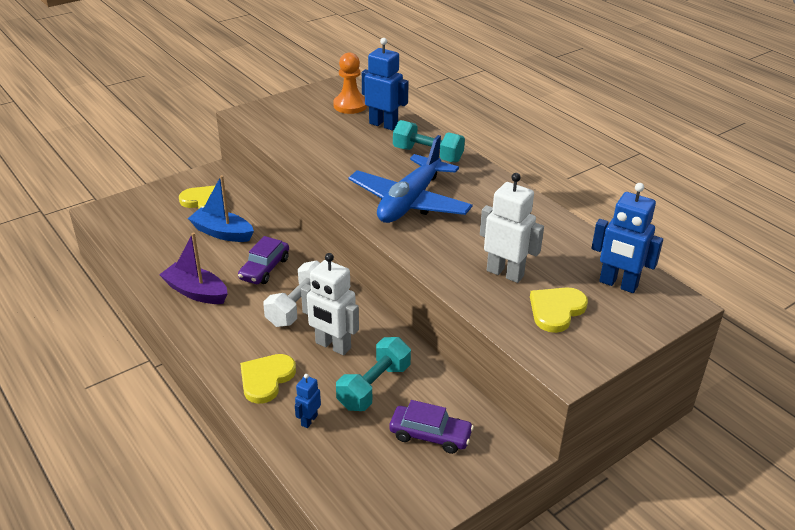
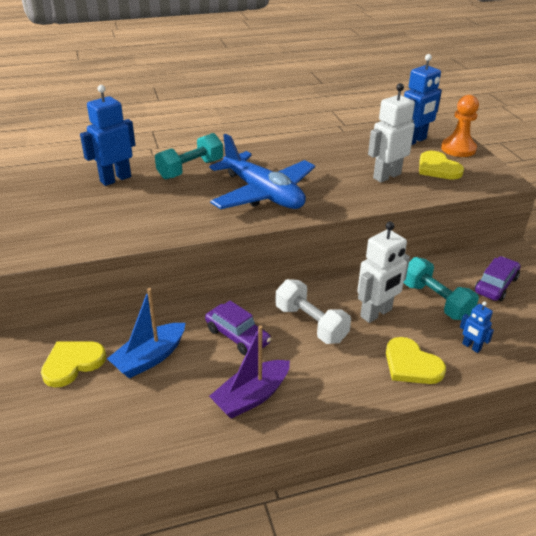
camera: 70 degrees left, 0 degrees up
orange pawn [333,52,367,114] -> orange pawn moved to [441,95,479,157]

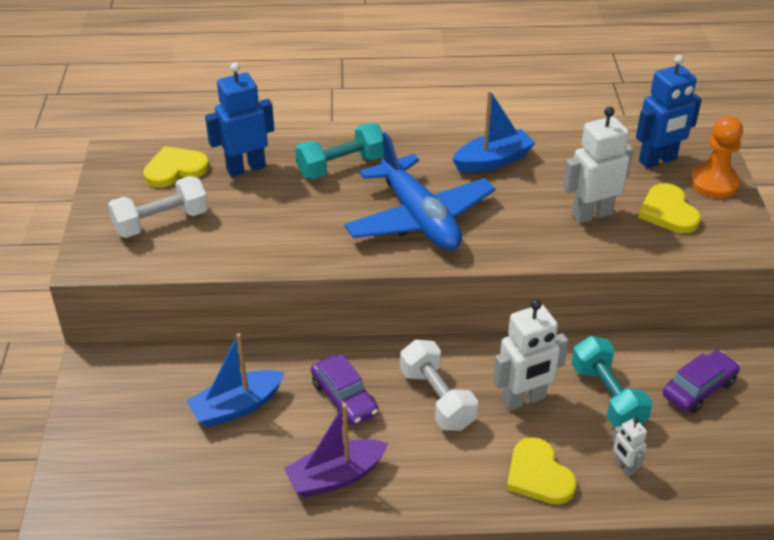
camera: 15 degrees right, 5 degrees up
yellow heart [41,341,106,387] -> yellow heart moved to [143,146,209,188]
blue robot [460,301,494,353] -> white robot [612,418,647,476]
none -> white dumbbell [108,176,208,238]
none -> blue boat [452,90,535,173]

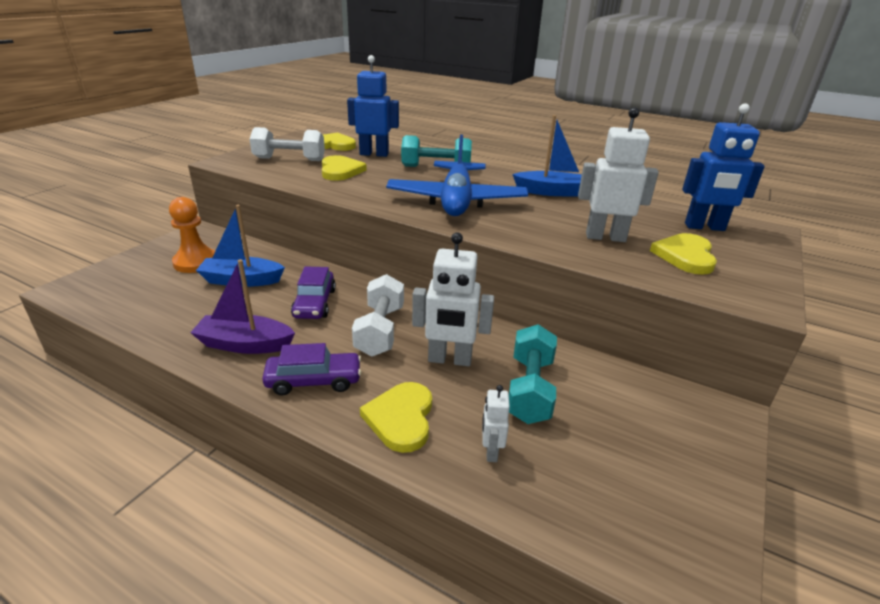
camera: 30 degrees right, 10 degrees down
purple car [663,350,740,413] -> purple car moved to [262,343,361,395]
orange pawn [690,116,743,198] -> orange pawn moved to [169,197,215,273]
none -> yellow heart [322,155,367,181]

